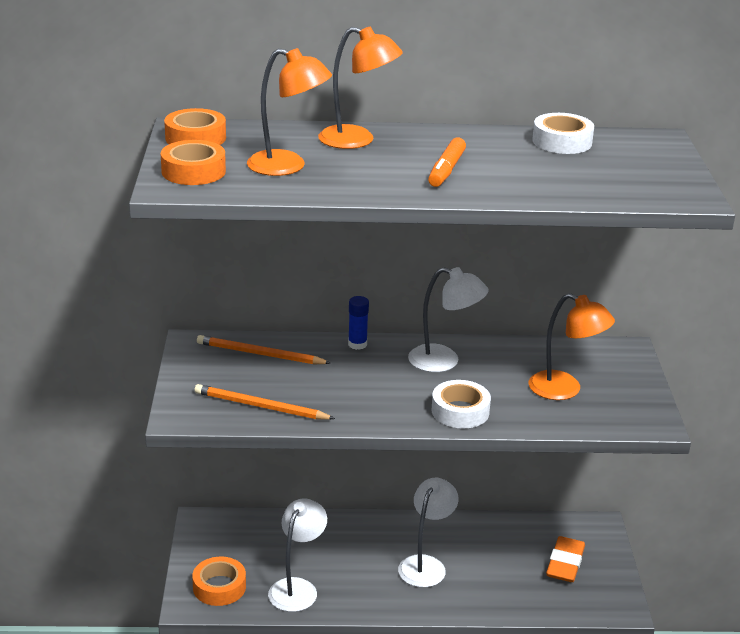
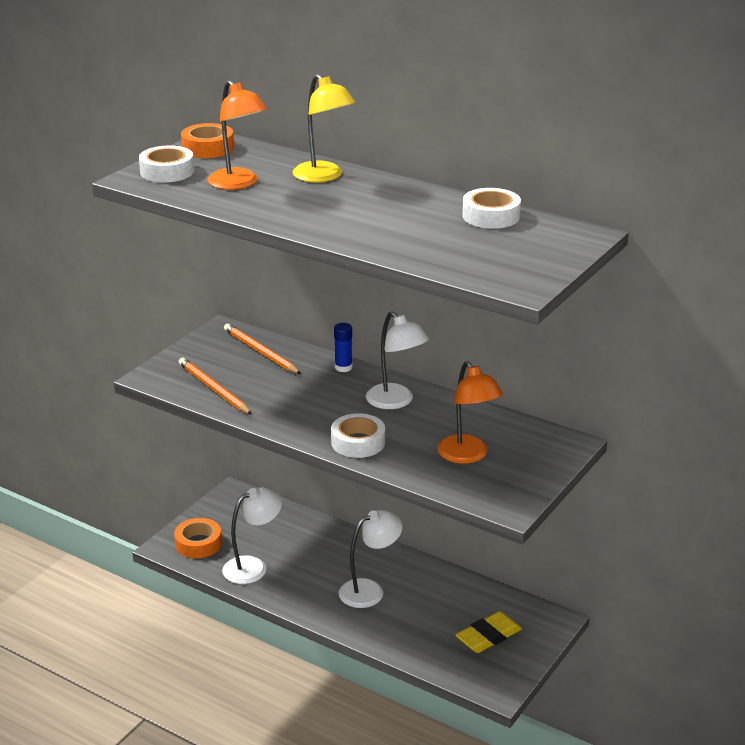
camera: 35 degrees right, 0 degrees up
orange tape [161,140,226,185] -> white tape [139,145,194,183]
orange lamp [318,27,403,149] -> yellow lamp [293,74,355,183]
orange marker [428,137,466,187] -> none
orange eraser [546,536,585,582] -> yellow eraser [455,611,522,653]

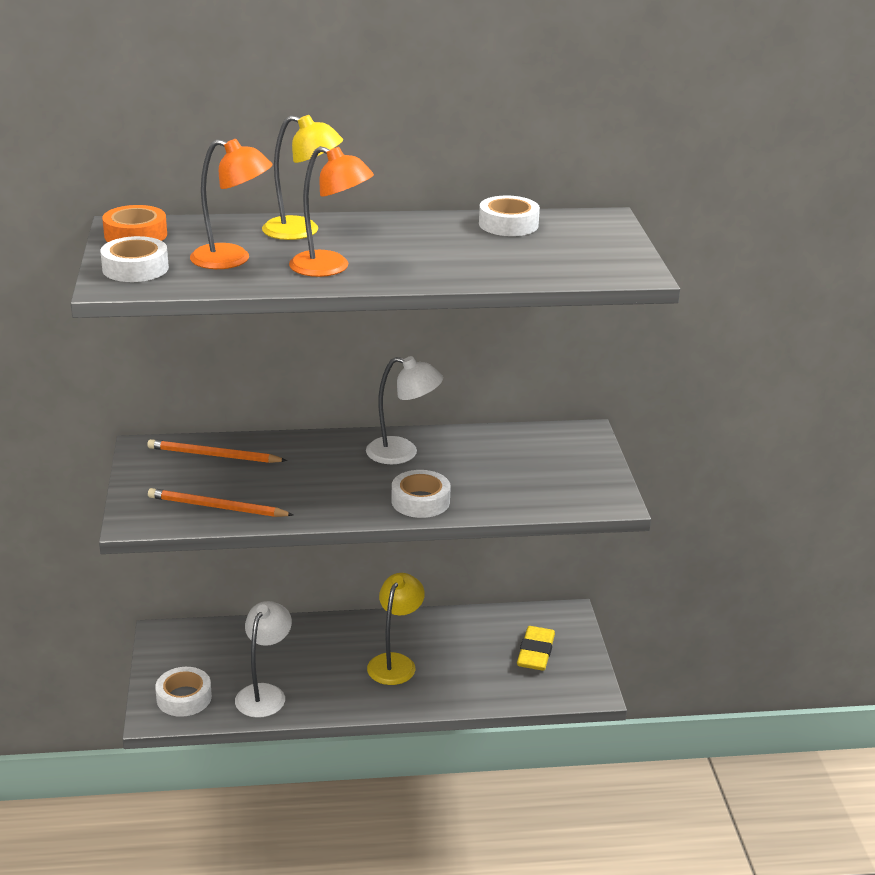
camera: 40 degrees left, 0 degrees up
orange tape [174,518,222,558] -> white tape [155,667,212,717]
blue glue stick [334,323,352,372] -> none
white lamp [339,510,402,608] -> yellow lamp [367,573,425,685]
orange lamp [437,361,503,464] -> orange lamp moved to [289,146,374,277]

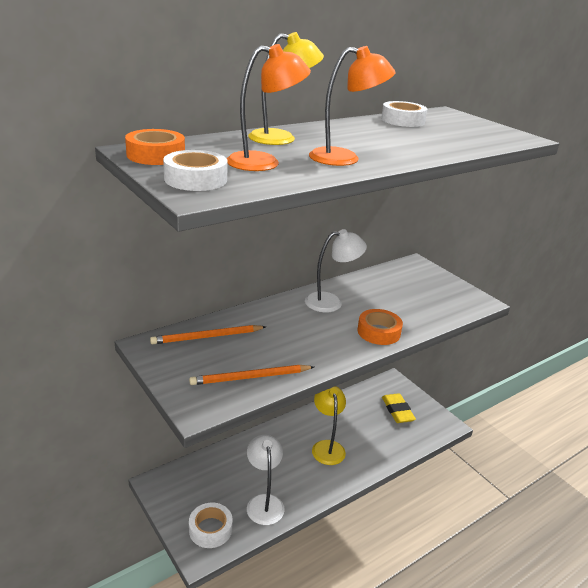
camera: 30 degrees left, 0 degrees up
white tape [391,470,451,518] -> orange tape [357,309,403,345]

